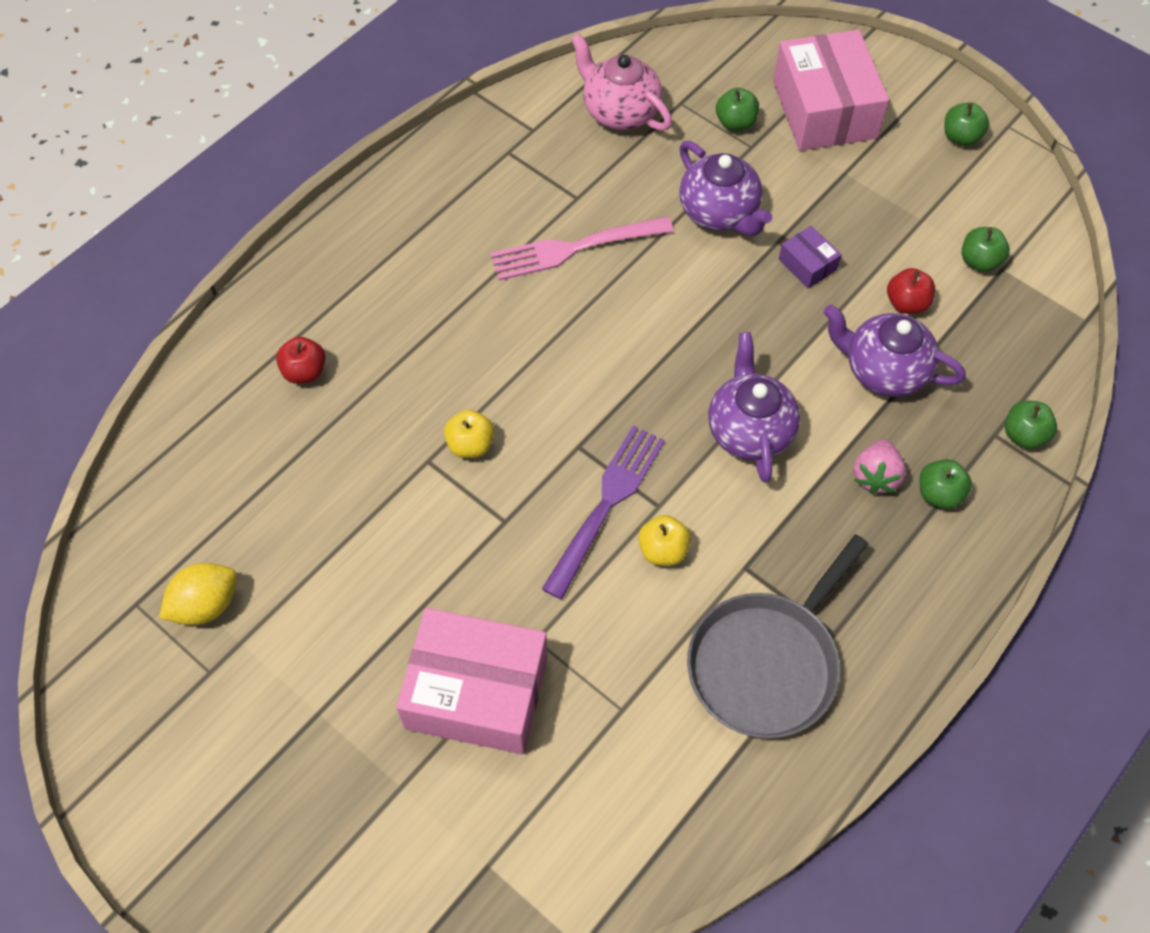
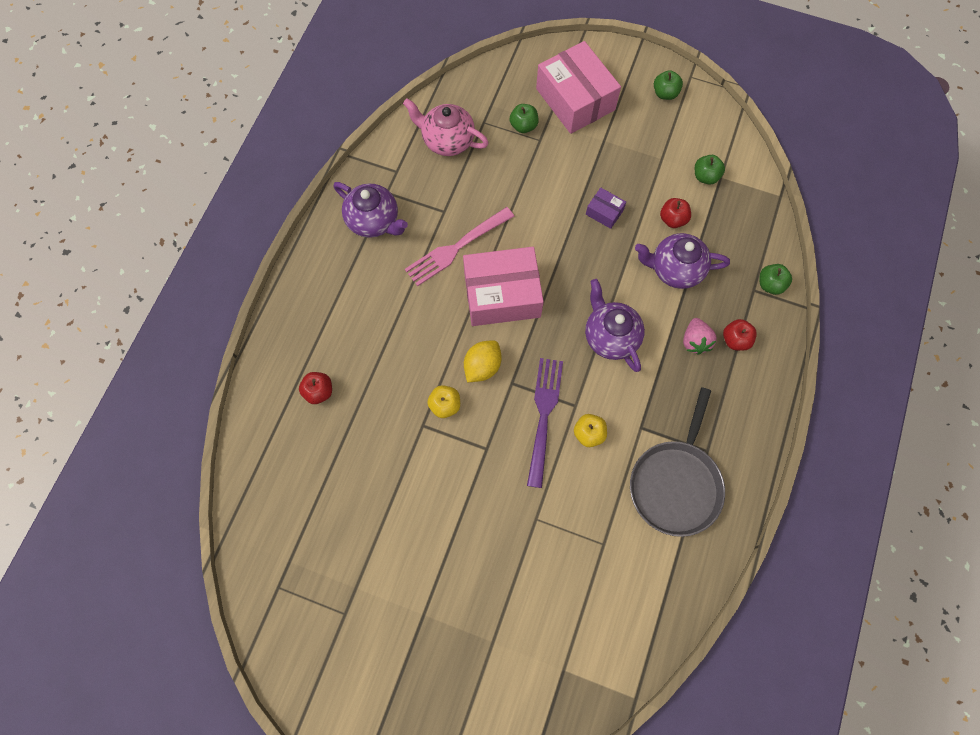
camera: 20 degrees left, 10 degrees up
yellow lemon [159,563,237,625] -> yellow lemon moved to [464,340,502,382]
pink box [396,608,548,755] -> pink box moved to [463,247,544,326]
purple teapot [679,141,772,236] -> purple teapot moved to [334,182,408,238]
green apple [920,459,972,509] -> red apple [723,319,757,351]

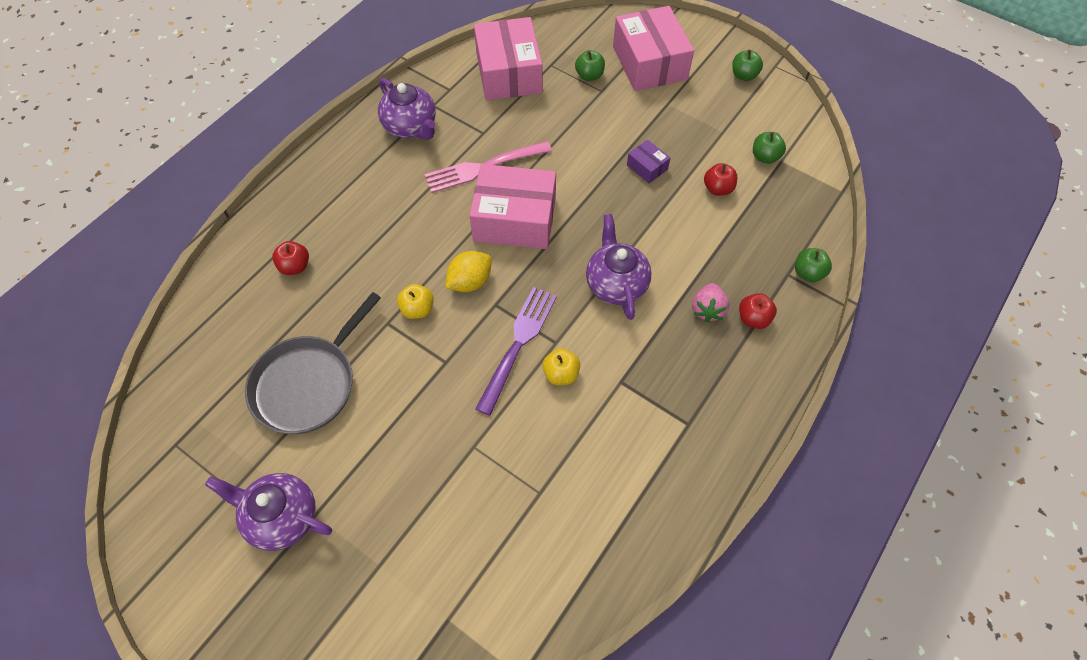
camera: 15 degrees right, 10 degrees down
pink teapot [403,98,489,156] -> pink box [474,17,543,100]
grey pan [630,387,725,537] -> grey pan moved to [245,292,381,434]
purple teapot [635,233,730,289] -> purple teapot moved to [205,473,332,551]

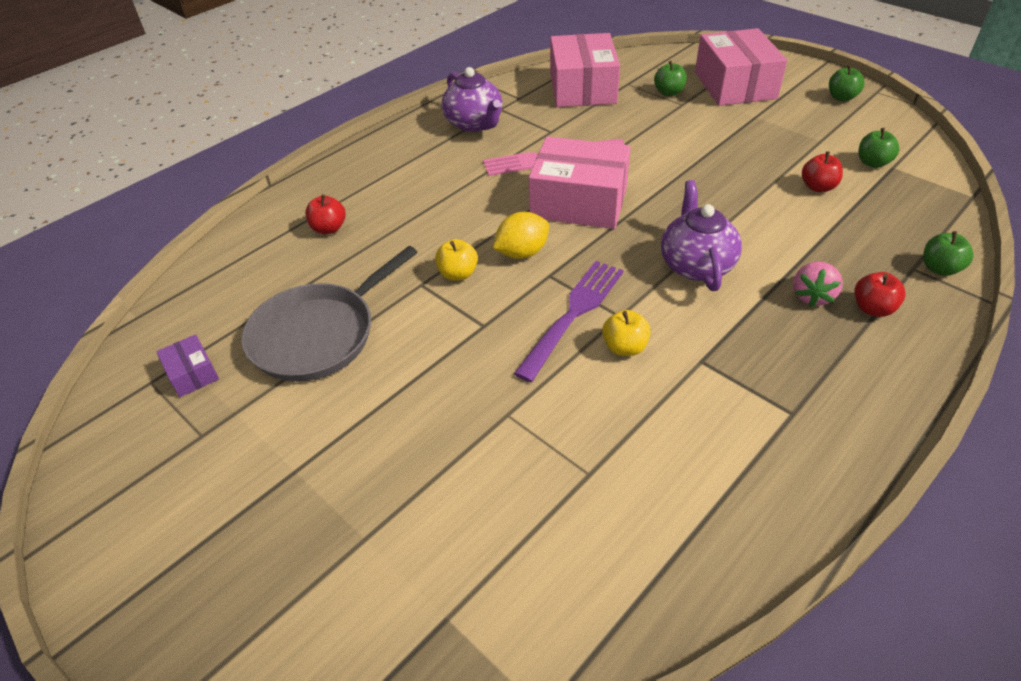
camera: 10 degrees right, 15 degrees down
purple teapot [205,473,332,551] -> none
purple box [627,140,670,183] -> purple box moved to [156,334,219,397]

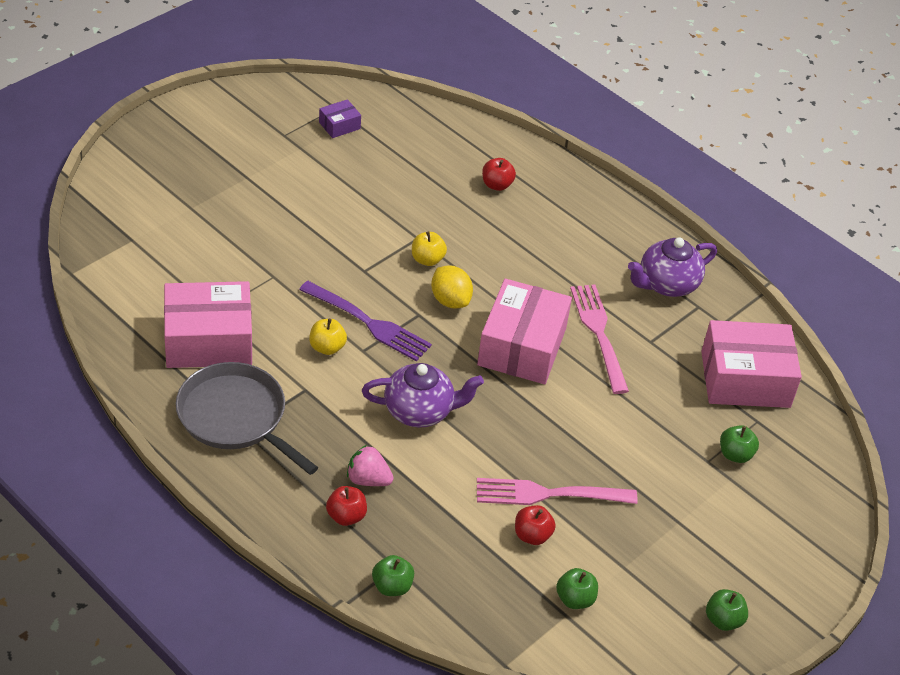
camera: 85 degrees right, 0 degrees up
grey pan [242,246,418,382] -> grey pan moved to [176,362,319,475]
pink box [695,28,787,106] -> pink box moved to [164,281,252,368]
none -> pink fork [477,478,638,505]

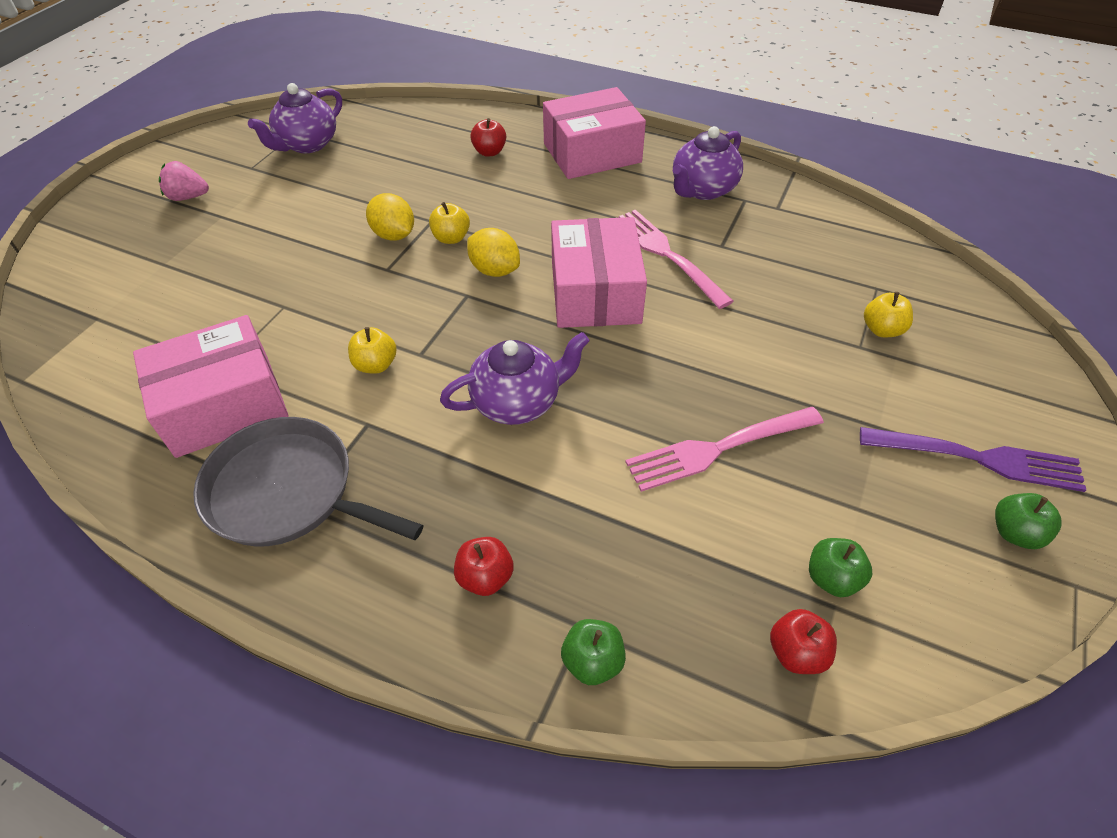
camera: 15 degrees left, 5 degrees up
purple fork [299,281,432,361] -> purple fork moved to [860,427,1086,492]
purple box [319,99,361,138] -> purple teapot [248,83,342,153]
pink strawberry [347,445,394,486] -> pink strawberry moved to [159,161,209,201]
red apple [515,505,556,545] -> red apple moved to [770,609,837,674]
pink box [701,320,802,408] -> pink box moved to [543,87,646,179]
green apple [720,425,759,463] -> yellow apple [864,292,913,337]
none -> yellow lemon [366,193,414,241]

